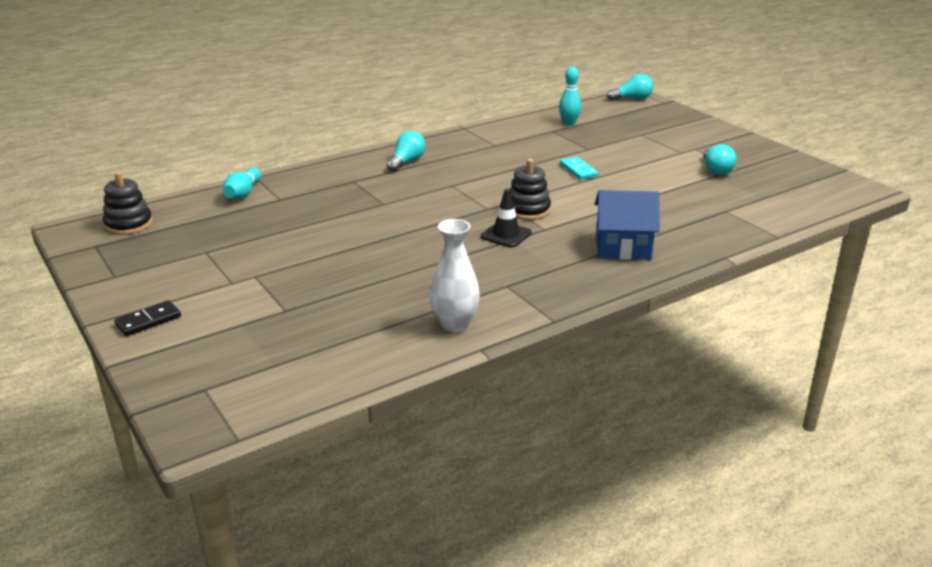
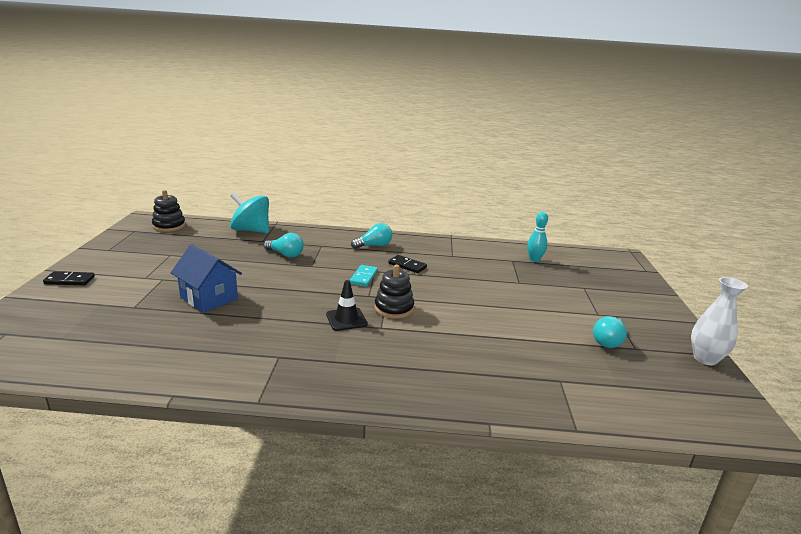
camera: 35 degrees right, 5 degrees down
turquoise bowling pin [223,168,261,199] -> turquoise spinning top [230,192,269,233]
white vase [430,219,480,332] -> white vase moved to [691,277,748,365]
turquoise domino [560,157,598,180] -> turquoise domino moved to [350,265,378,287]
blue house [595,190,660,260] -> blue house moved to [171,244,242,313]
turquoise light bulb [607,74,653,100] -> turquoise light bulb moved to [264,233,304,258]
none -> black domino [388,255,427,273]

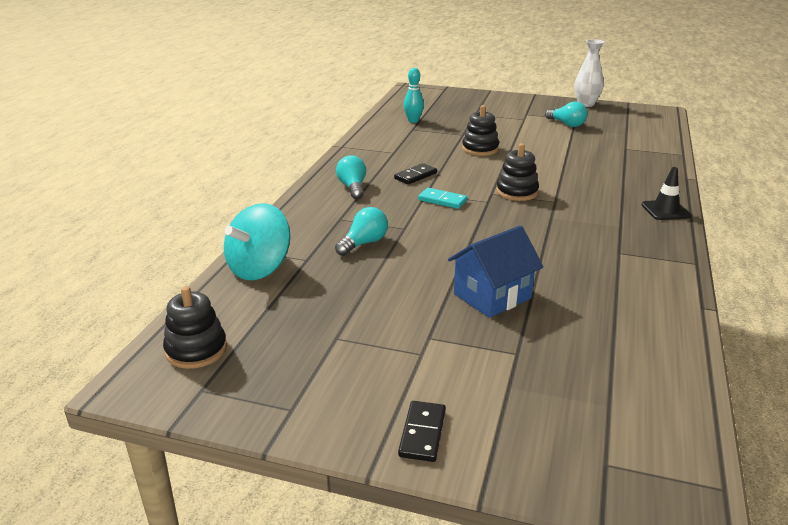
camera: 75 degrees left, 5 degrees up
black traffic cone [326,280,368,331] -> black traffic cone moved to [642,167,691,220]
none -> black stacking toy [462,105,499,156]

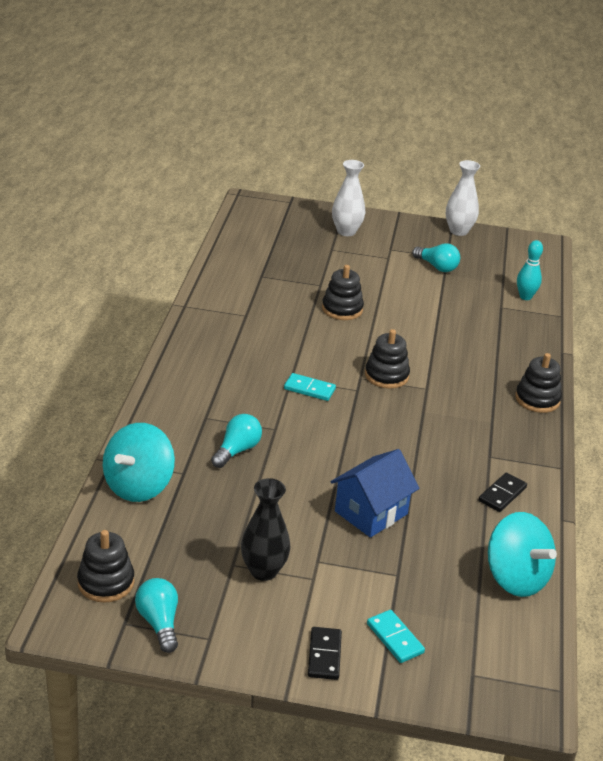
camera: 10 degrees left, 5 degrees up
turquoise light bulb [336,155,366,200] -> turquoise light bulb moved to [135,578,178,653]
black domino [394,163,437,185] -> black domino moved to [479,473,527,512]
turquoise bowling pin [403,68,424,123] -> turquoise bowling pin moved to [517,240,543,300]
black traffic cone [642,167,691,220] -> black stacking toy [515,353,562,413]
none -> black vase [241,478,290,581]
none -> white vase [332,160,365,236]
none -> turquoise domino [367,610,425,663]
none -> turquoise spinning top [488,512,557,597]

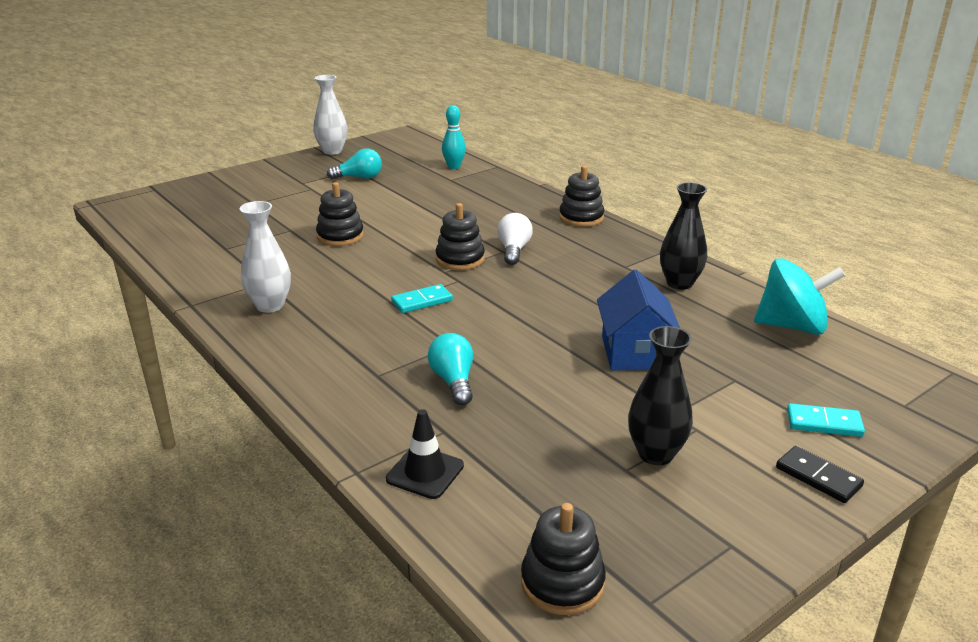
camera: 45 degrees left, 5 degrees down
turquoise spinning top [103,423,175,502] -> black traffic cone [386,409,464,499]
turquoise light bulb [135,578,178,653] -> none
white vase [332,160,365,236] -> white vase moved to [240,201,291,313]
black domino [479,473,527,512] -> black vase [660,182,707,290]
none -> white light bulb [497,213,533,265]

